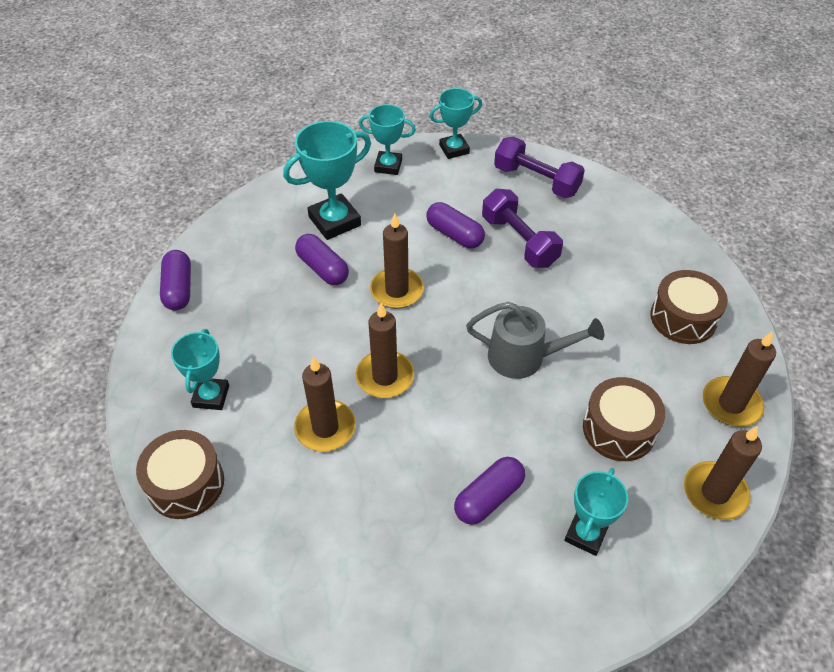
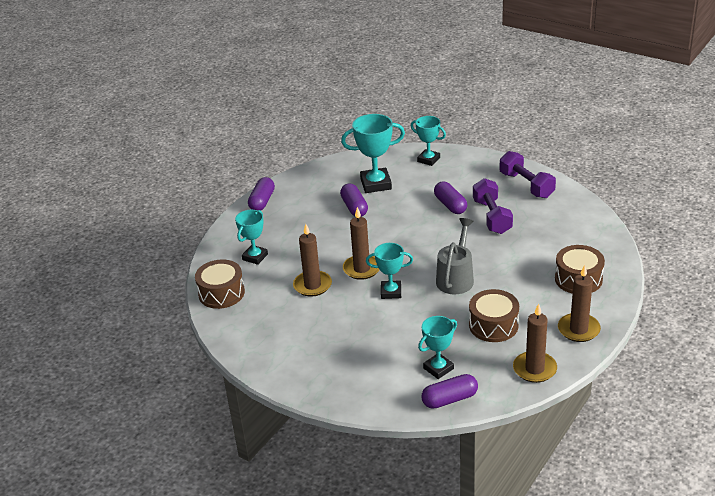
camera: 25 degrees right, 15 degrees down
brown candle [370,213,424,309] -> none
turquoise trophy [430,88,482,159] -> turquoise trophy moved to [366,243,413,299]
purple capsule [454,457,525,525] -> purple capsule moved to [421,374,478,409]
grey watering can [466,302,604,379] -> grey watering can turned 105 degrees counterclockwise [436,218,474,295]

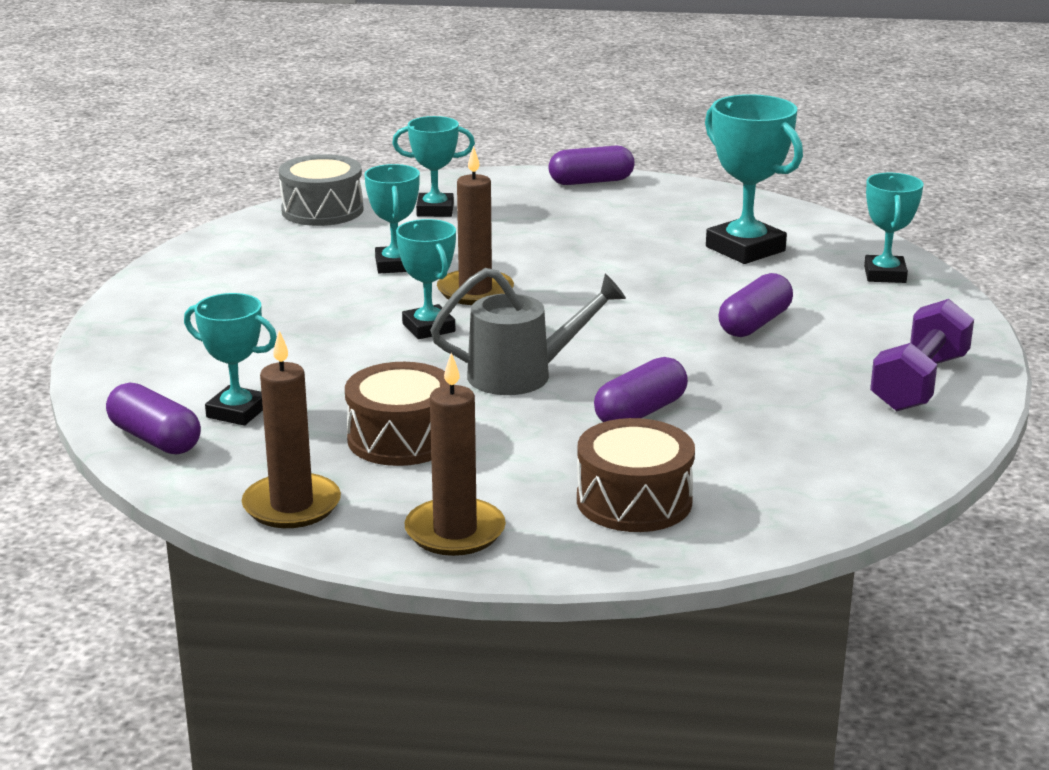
camera: 60 degrees right, 10 degrees down
brown drum [195,259,245,309] -> grey drum [279,154,364,226]
brown candle [293,224,332,297] -> turquoise trophy [364,164,420,273]
purple capsule [340,183,368,217] -> purple capsule moved to [594,357,688,422]
purple dumbbell [473,178,513,234] -> none

